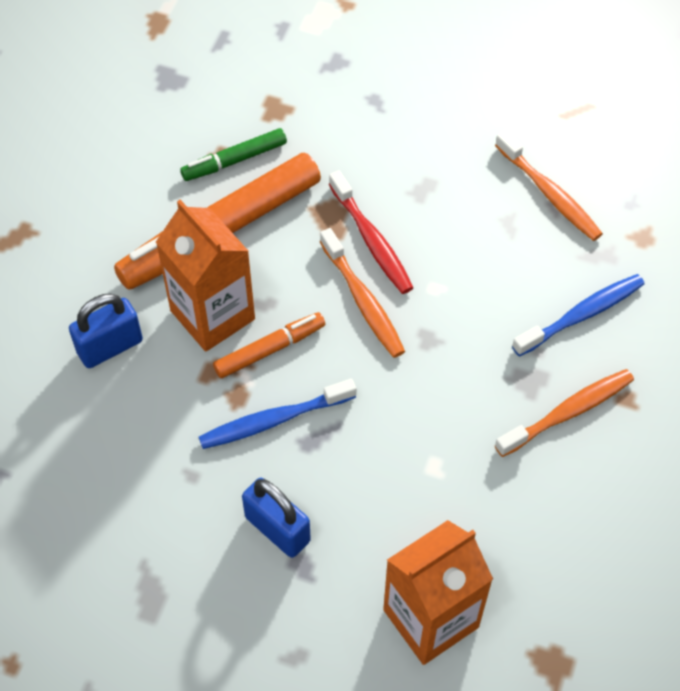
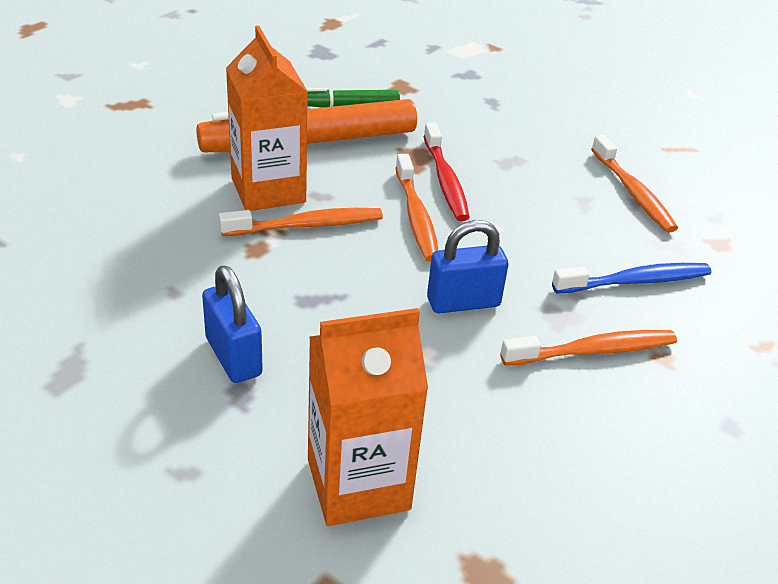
camera: 15 degrees right, 20 degrees down
blue padlock [69,293,143,368] -> blue padlock moved to [427,220,509,313]
blue toothbrush [199,379,356,449] -> none
orange marker [213,312,325,378] -> orange toothbrush [219,208,383,236]

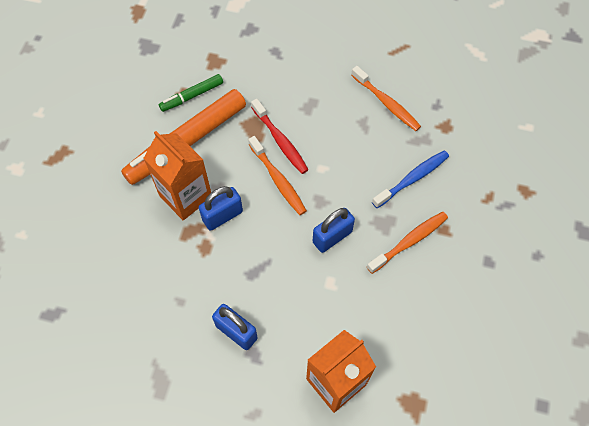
camera: 20 degrees left, 25 degrees up
orange toothbrush [219,208,383,236] -> blue padlock [199,186,243,231]

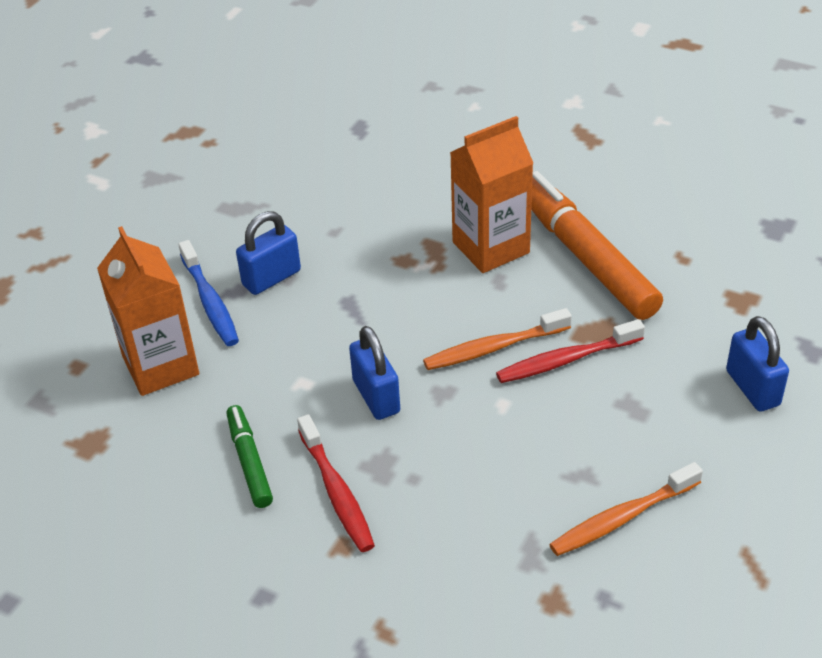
camera: 105 degrees right, 20 degrees down
green marker [159,74,223,112] -> green marker moved to [226,405,273,508]
blue padlock [199,186,243,231] -> blue padlock moved to [726,316,789,412]
orange toothbrush [367,212,448,274] -> red toothbrush [297,414,375,552]
blue toothbrush [372,150,449,208] -> blue toothbrush moved to [178,240,239,346]

